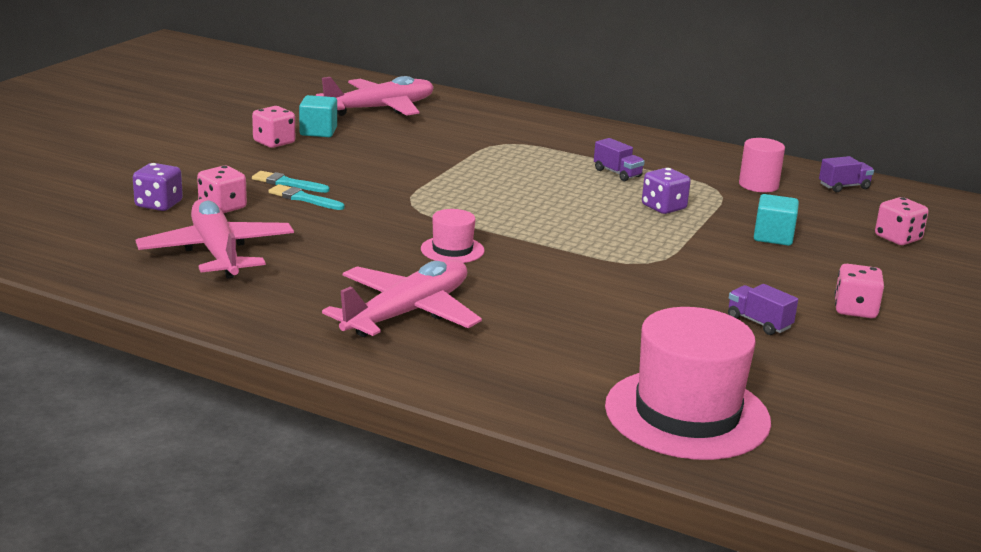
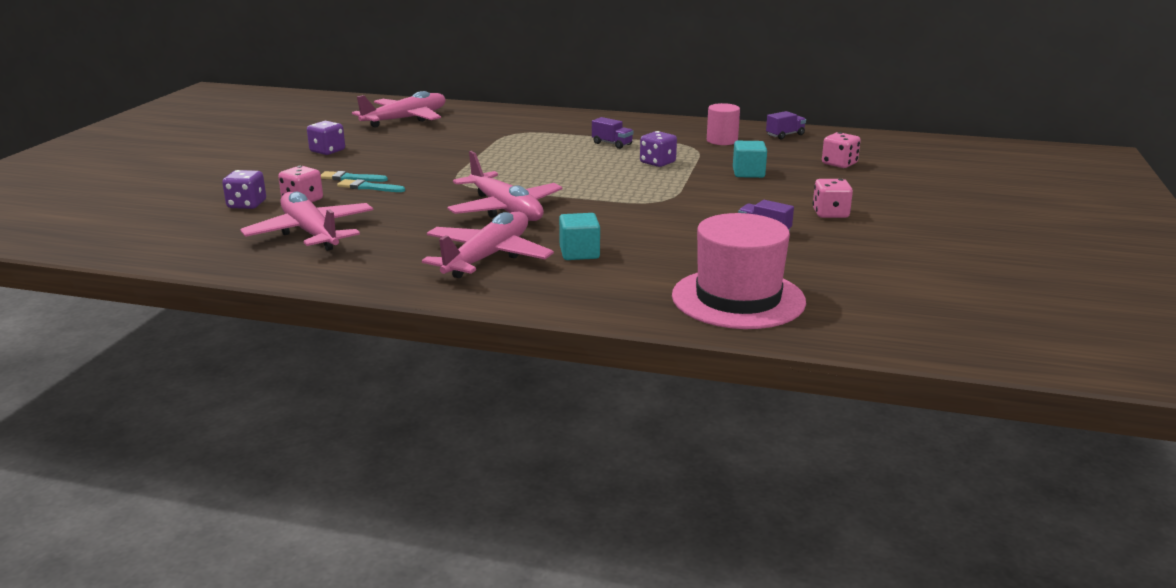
camera: 10 degrees left, 0 degrees up
pink dice [252,106,295,148] -> purple dice [307,121,345,155]
turquoise cube [299,95,337,137] -> turquoise cube moved to [559,213,600,260]
pink hat [421,209,485,263] -> pink plane [447,151,562,221]

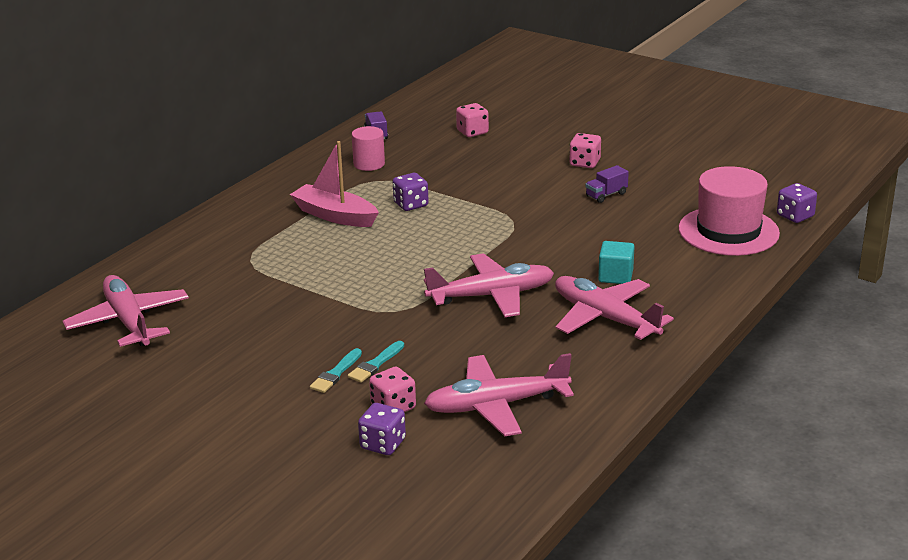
camera: 70 degrees left, 5 degrees up
purple dice [307,121,345,155] -> purple dice moved to [777,183,817,223]
purple truck [592,117,633,149] -> pink boat [290,141,379,227]
turquoise cube [733,141,767,178] -> none

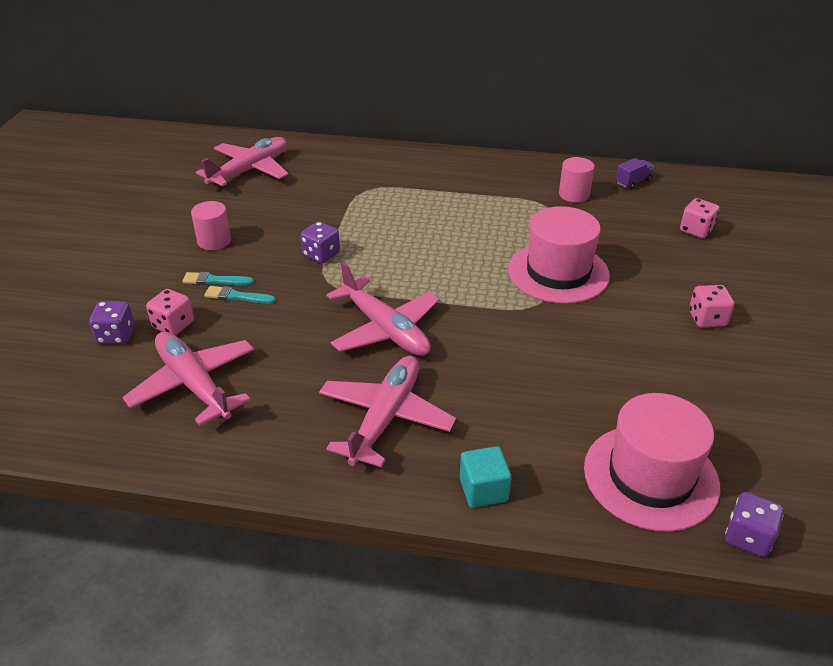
camera: 65 degrees right, 10 degrees up
pink boat [290,141,379,227] -> none
purple dice [393,173,429,211] -> purple dice moved to [301,221,340,263]
purple truck [586,165,629,203] -> none
turquoise cube [598,241,635,284] -> turquoise cube moved to [460,446,511,508]
none -> pink cylinder [191,201,231,250]
none -> pink hat [508,206,610,304]

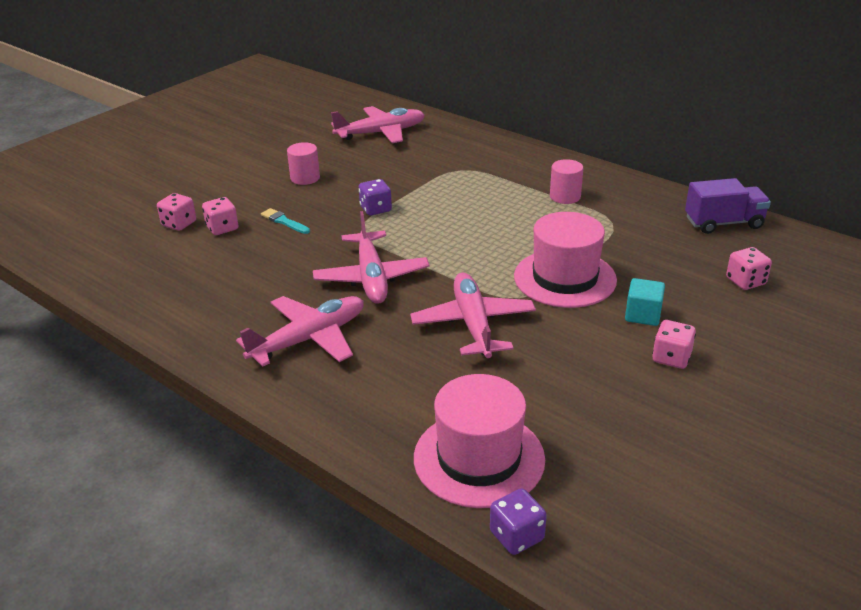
camera: 30 degrees right, 5 degrees down
purple dice [89,301,135,344] -> pink dice [157,193,196,231]
pink plane [122,332,254,426] -> pink plane moved to [410,273,536,358]
turquoise brush [182,272,254,285] -> none
turquoise cube [460,446,511,508] -> turquoise cube moved to [625,278,665,326]
pink cylinder [559,157,594,202] -> pink cylinder moved to [550,159,583,204]
purple truck [616,158,654,190] -> purple truck [685,178,771,234], size x1.78

